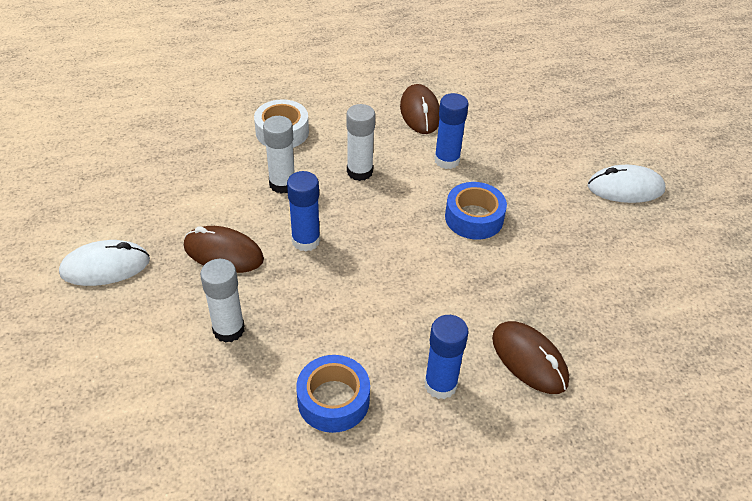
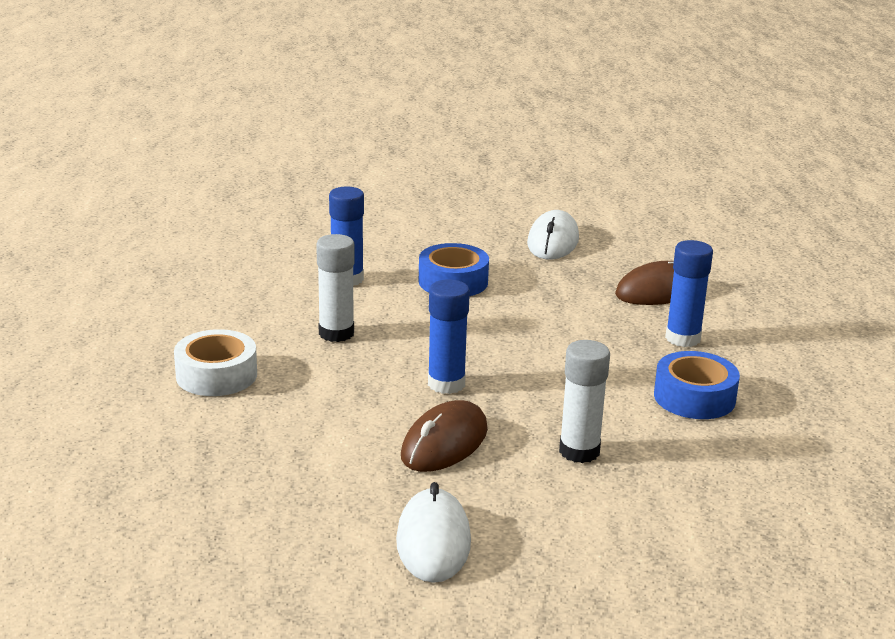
camera: 75 degrees left, 20 degrees down
white glue stick [263,116,295,194] -> none
brown mouse [400,84,440,134] -> none
white mouse [588,165,665,203] -> white mouse moved to [527,210,579,260]

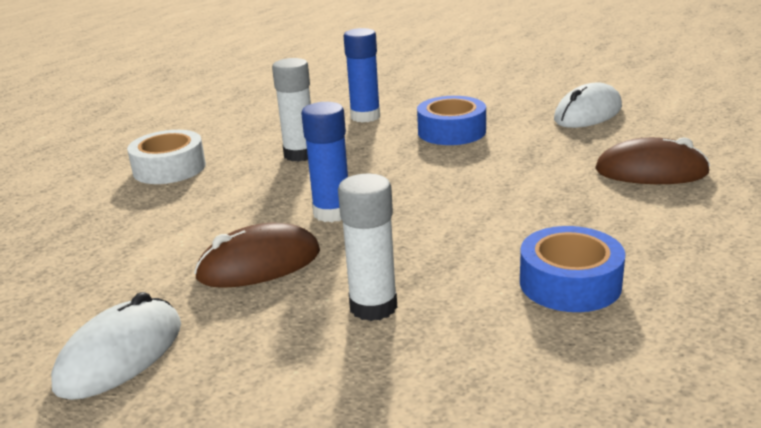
camera: 35 degrees right, 0 degrees up
blue glue stick [665,240,713,347] -> none

